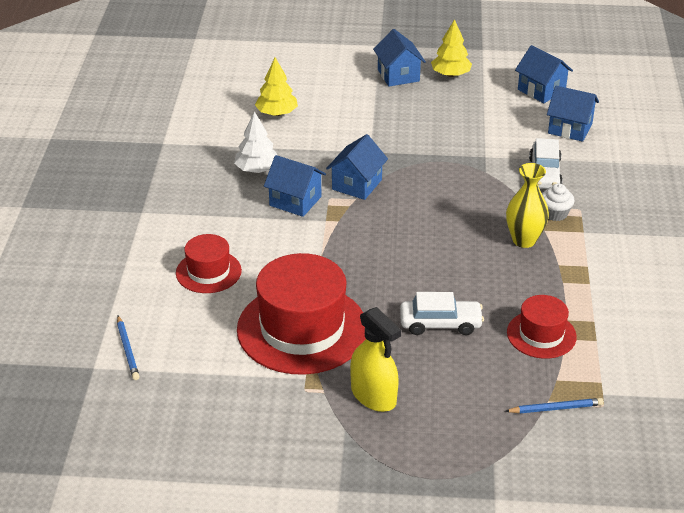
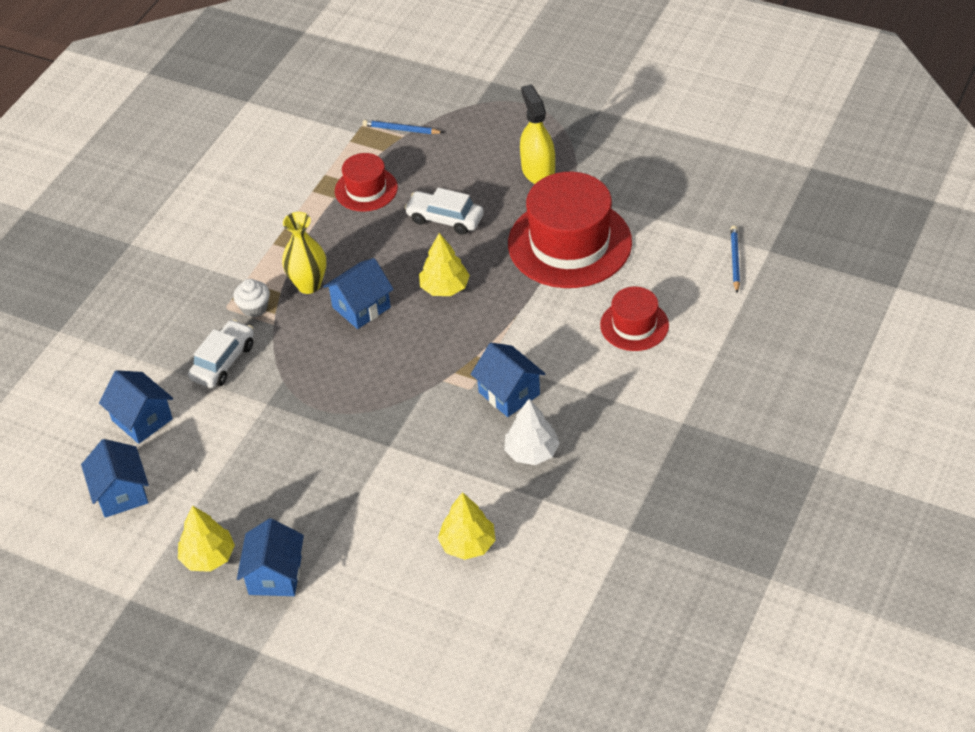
camera: 155 degrees left, 10 degrees up
blue house [326,134,388,200] -> blue house moved to [323,258,394,329]
none -> yellow tree [419,233,470,296]

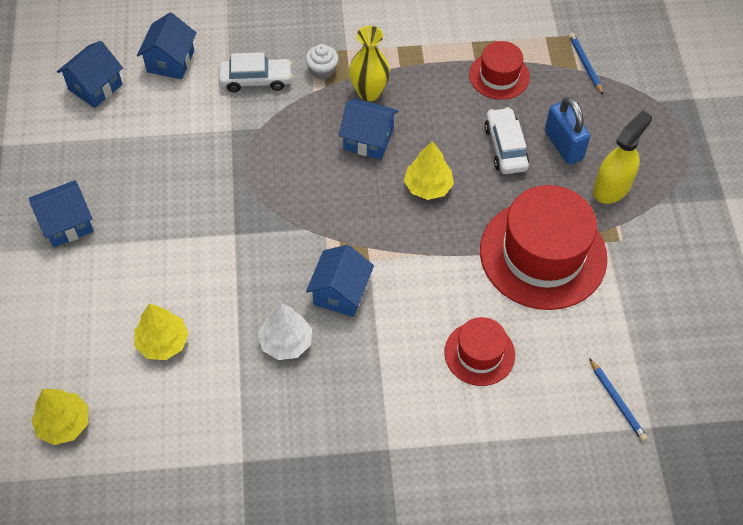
camera: 55 degrees right, 10 degrees up
yellow tree [178,506,235,572] -> yellow tree moved to [31,389,89,445]
blue pencil [730,226,740,293] -> blue pencil turned 90 degrees clockwise [589,358,648,441]
none -> blue padlock [545,97,590,165]

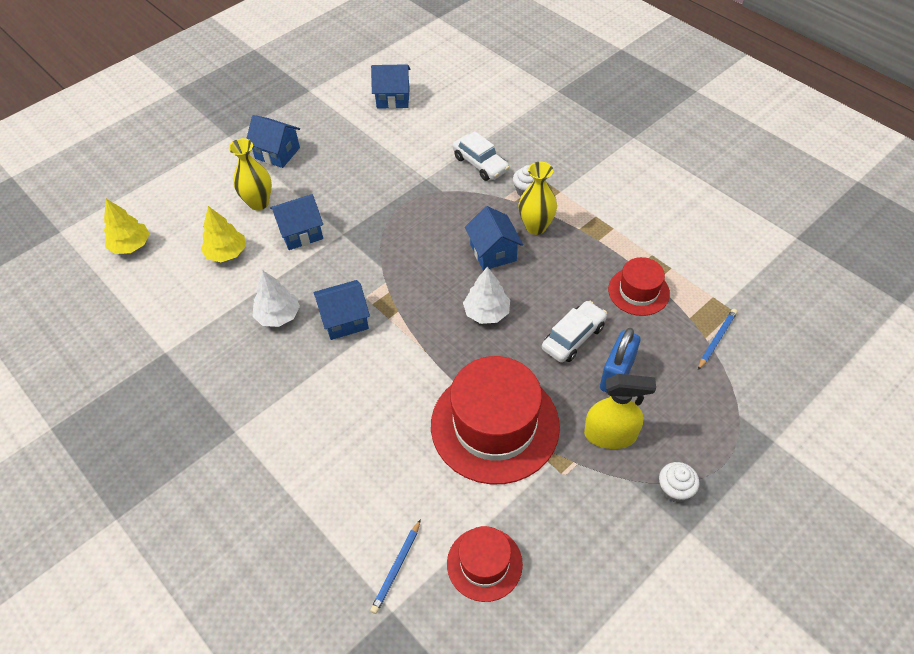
camera: 55 degrees right, 5 degrees down
blue house [137,12,197,79] -> blue house moved to [270,194,323,250]
yellow tree [404,141,454,200] -> white tree [463,267,510,324]
red hat [444,317,515,386] -> red hat moved to [447,526,523,602]
none -> yellow vase [229,138,272,210]
none -> white cupcake [659,462,700,502]

